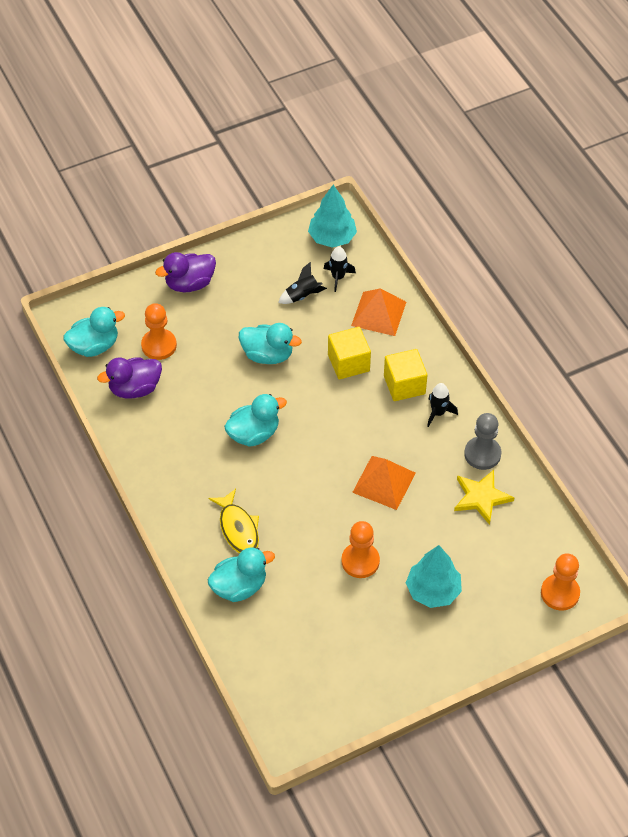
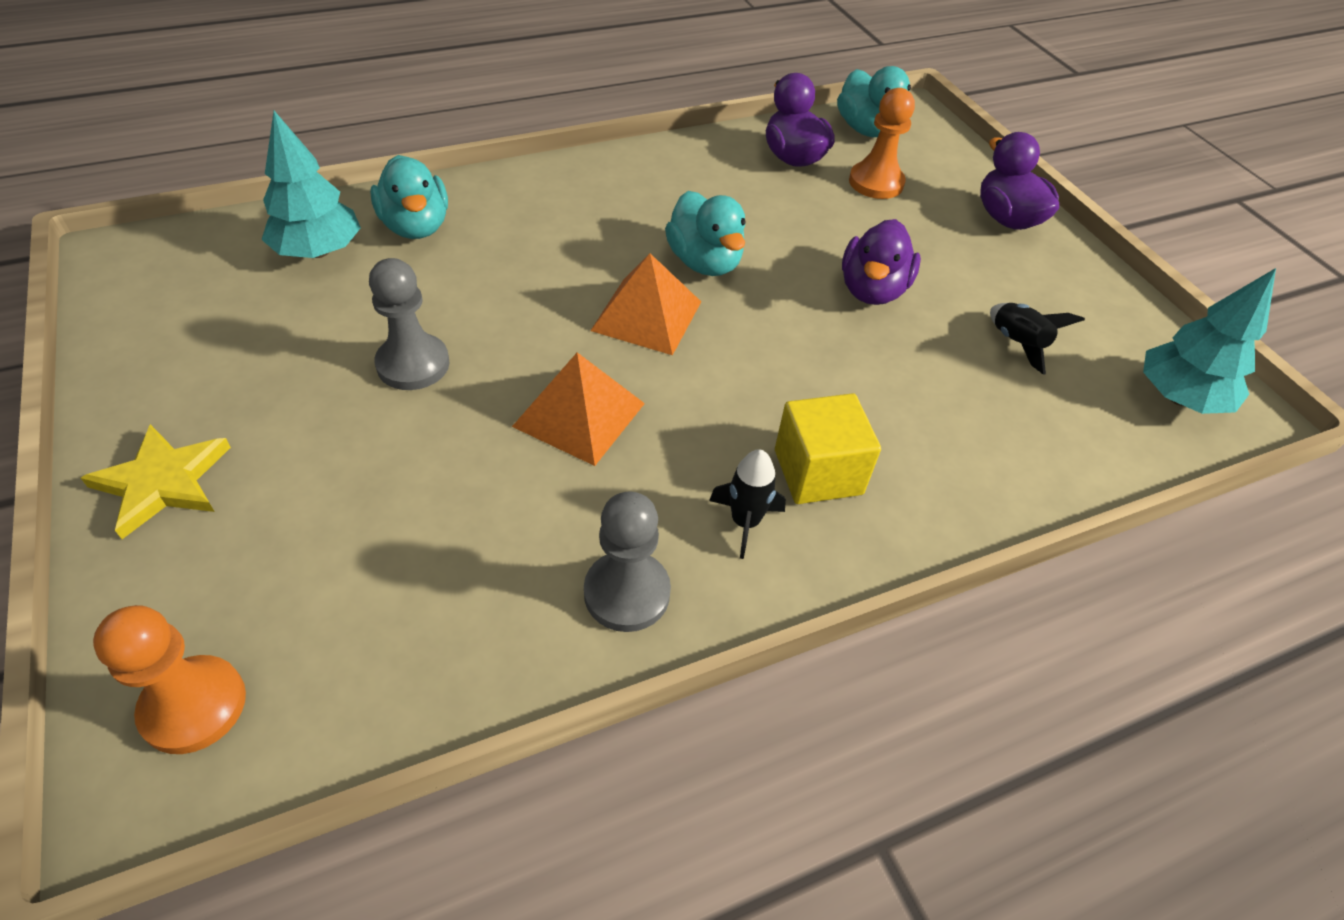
camera: 90 degrees right, 5 degrees down
yellow fish [208,489,259,554] -> none
turquoise duck [239,323,302,364] -> purple duck [842,219,921,305]
black rocket [324,246,356,292] -> none
yellow cube [328,327,371,379] -> none
orange pawn [341,521,380,578] -> grey pawn [369,258,449,390]
orange pyramid [351,288,406,336] -> orange pyramid moved to [590,253,701,355]
turquoise tree [406,545,462,608] -> turquoise tree moved to [261,111,361,258]
yellow star [454,470,515,525] -> yellow star moved to [81,424,231,539]

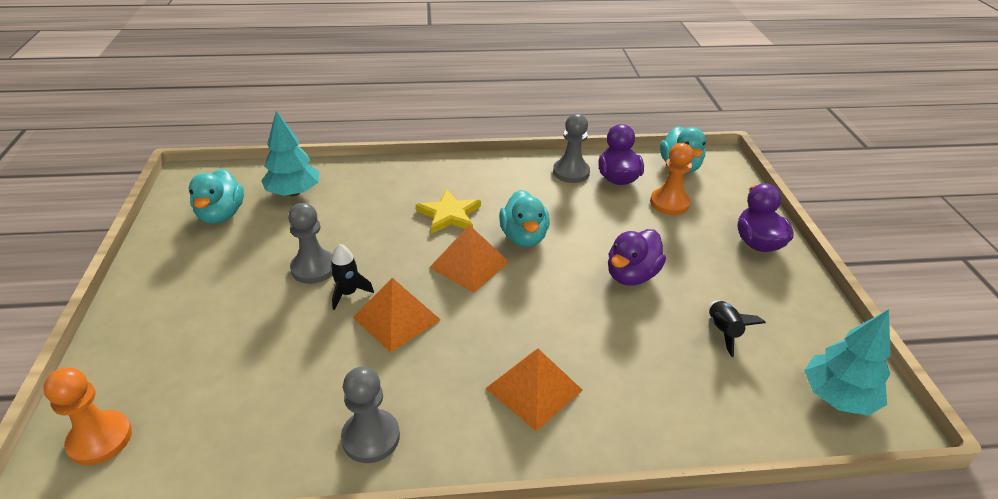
camera: 20 degrees right, 10 degrees down
yellow star [81,424,231,539] -> yellow star moved to [416,189,481,234]
turquoise duck [370,155,448,239] -> turquoise duck moved to [189,169,244,224]
black rocket [709,449,786,559] -> black rocket moved to [330,244,374,310]
yellow cube [775,393,881,504] -> orange pyramid [485,349,583,431]
none -> grey pawn [553,114,590,183]

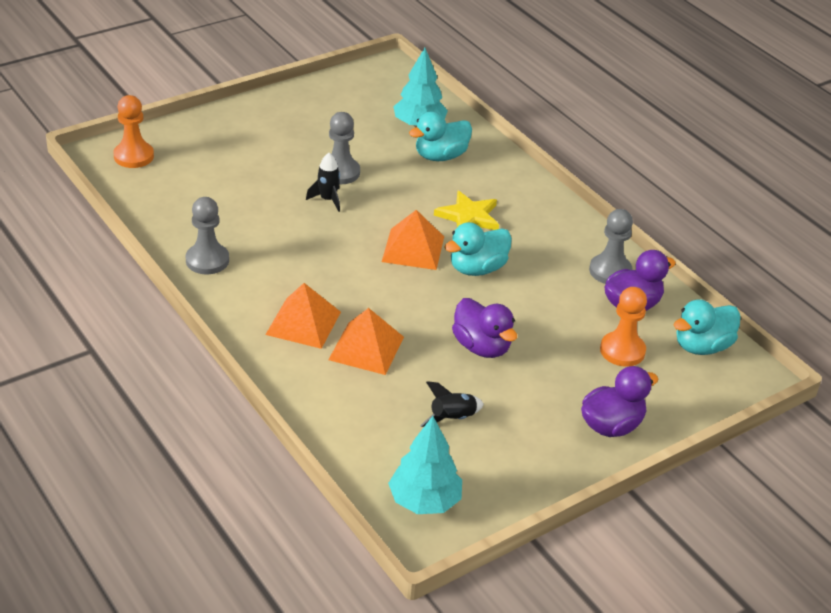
camera: 60 degrees right, 0 degrees up
turquoise duck [189,169,244,224] -> turquoise duck moved to [409,111,472,161]
orange pyramid [353,278,441,353] -> orange pyramid moved to [328,308,404,375]
purple duck [608,229,666,286] -> purple duck turned 135 degrees counterclockwise [452,298,517,358]

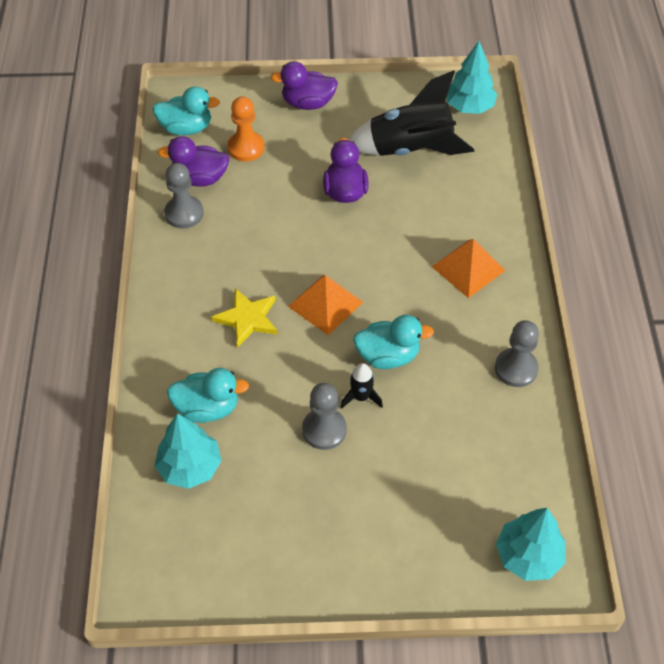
camera: 145 degrees left, 15 degrees up
orange pawn [113,95,154,168] -> turquoise tree [496,508,566,581]
orange pyramid [328,308,404,375] -> none
black rocket [420,381,484,427] -> black rocket [349,70,474,156], size x2.30
turquoise duck [445,222,512,276] -> turquoise duck moved to [353,315,434,369]

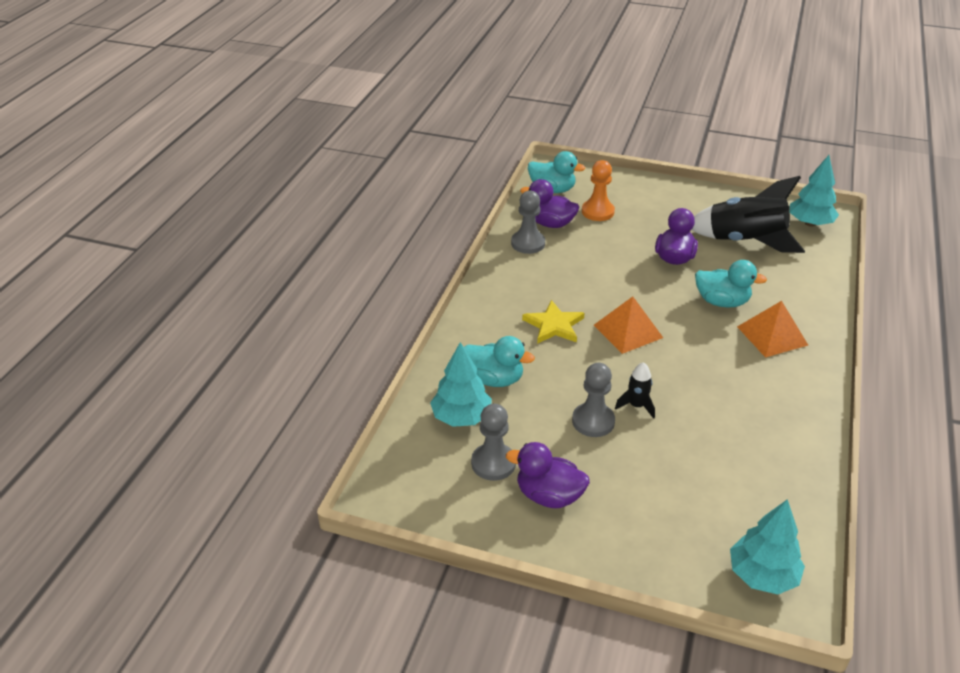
camera: 20 degrees right, 15 degrees down
purple duck [271,61,338,110] -> purple duck moved to [506,442,590,508]
turquoise duck [353,315,434,369] -> turquoise duck moved to [695,260,767,307]
grey pawn [495,320,539,387] -> grey pawn moved to [471,404,516,481]

